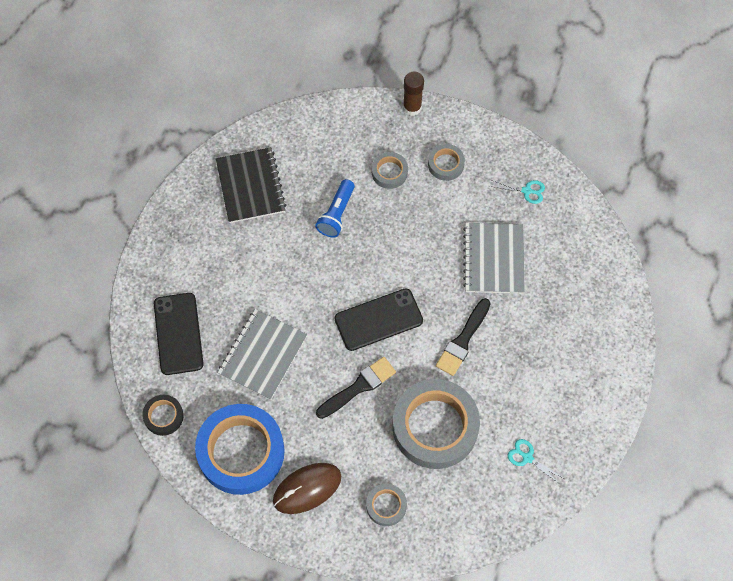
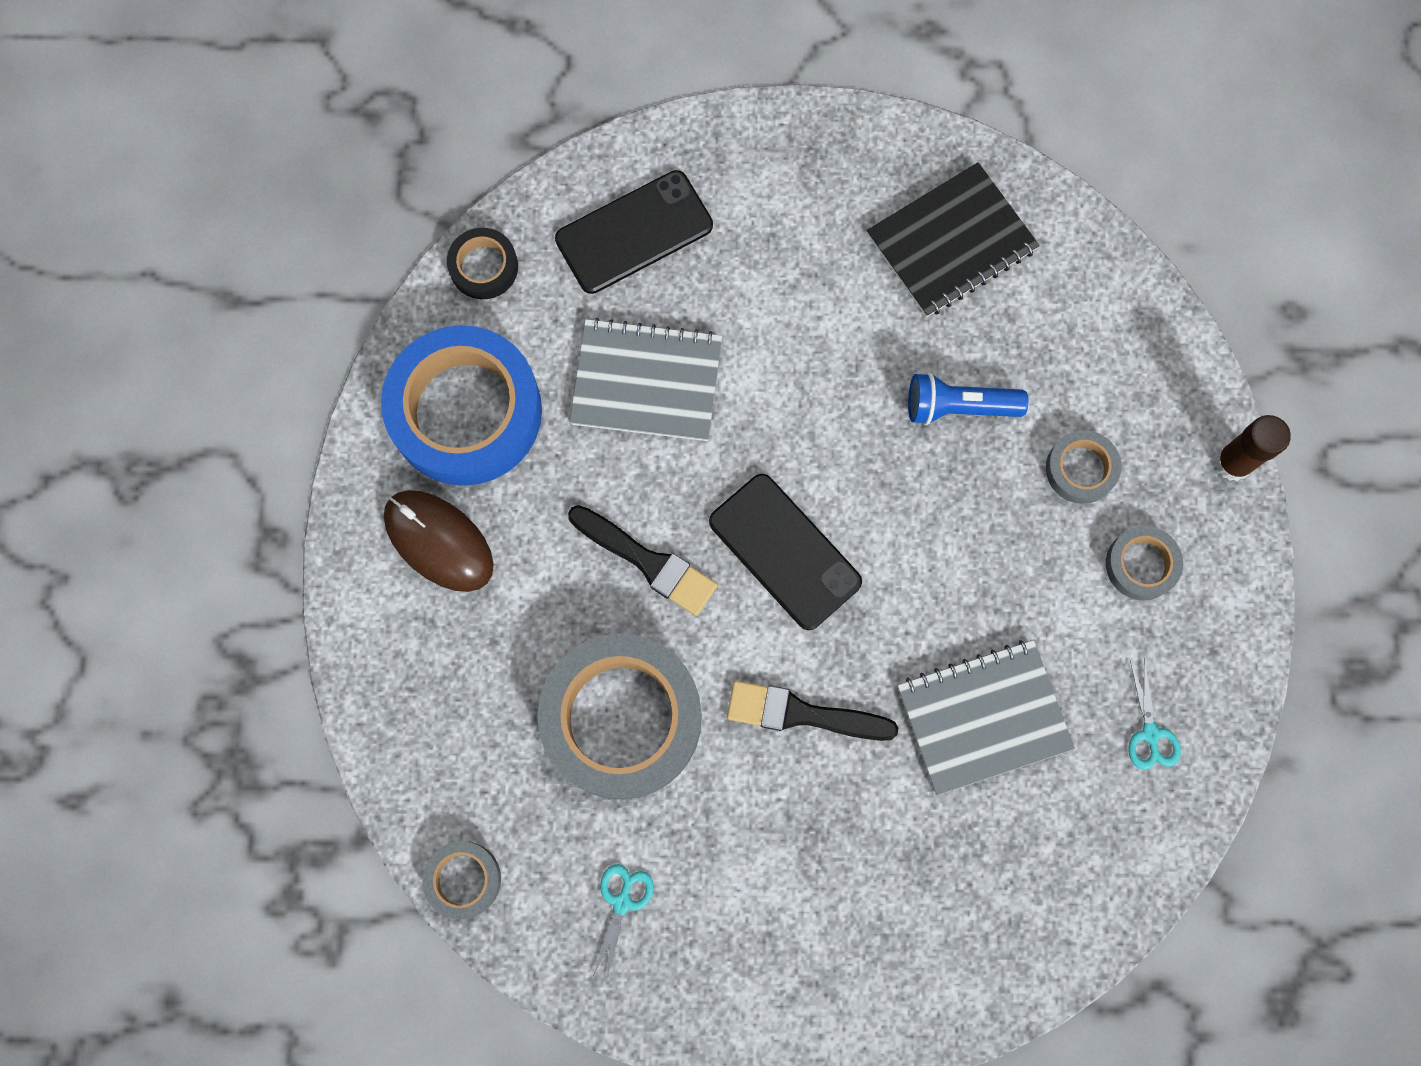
camera: 70 degrees right, 10 degrees up
grey tape [366,484,407,526] -> grey tape moved to [422,841,501,919]

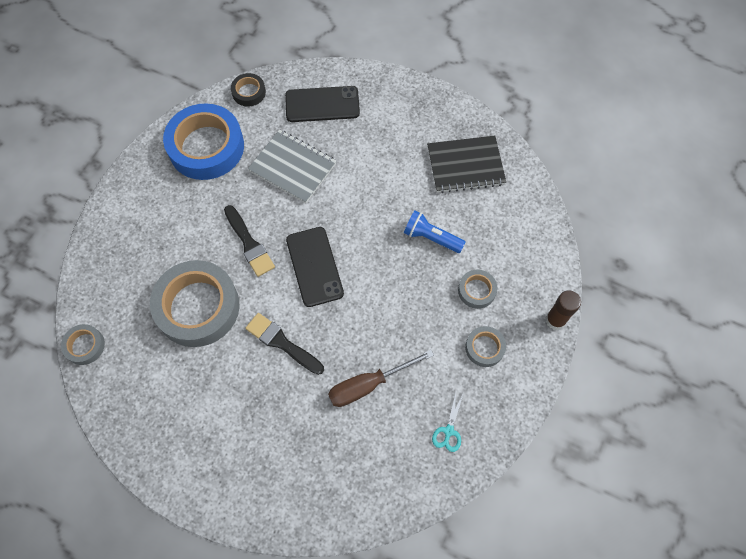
camera: 25 degrees right, 10 degrees down
brown mouse [384,490,494,592] -> none
turquoise scissors [593,864,654,982] -> none
grey notebook [898,640,1075,796] -> brown screwdriver [328,350,434,407]

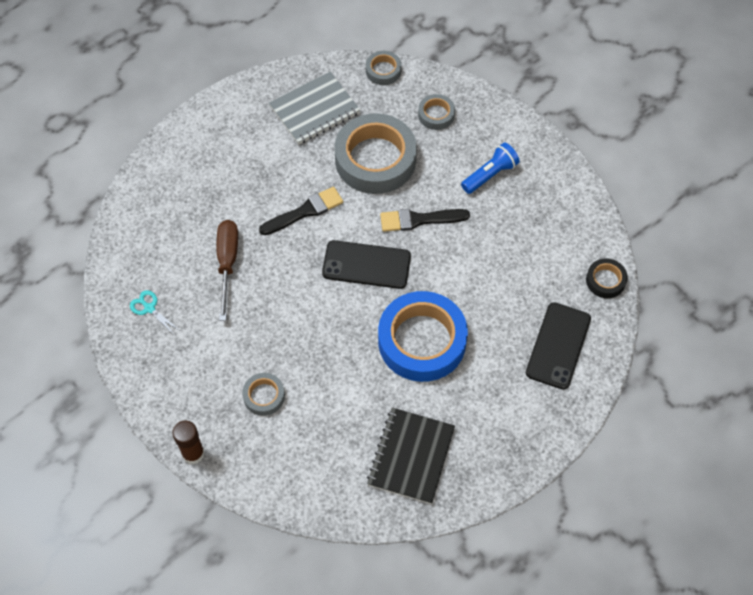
camera: 115 degrees right, 5 degrees down
blue tape [163,103,244,180] -> blue tape moved to [378,291,468,382]
grey notebook [248,129,336,203] -> grey notebook moved to [269,72,360,145]
blue flashlight [404,211,465,253] -> blue flashlight moved to [461,143,520,194]
grey tape [465,326,506,367] -> grey tape moved to [418,94,455,130]

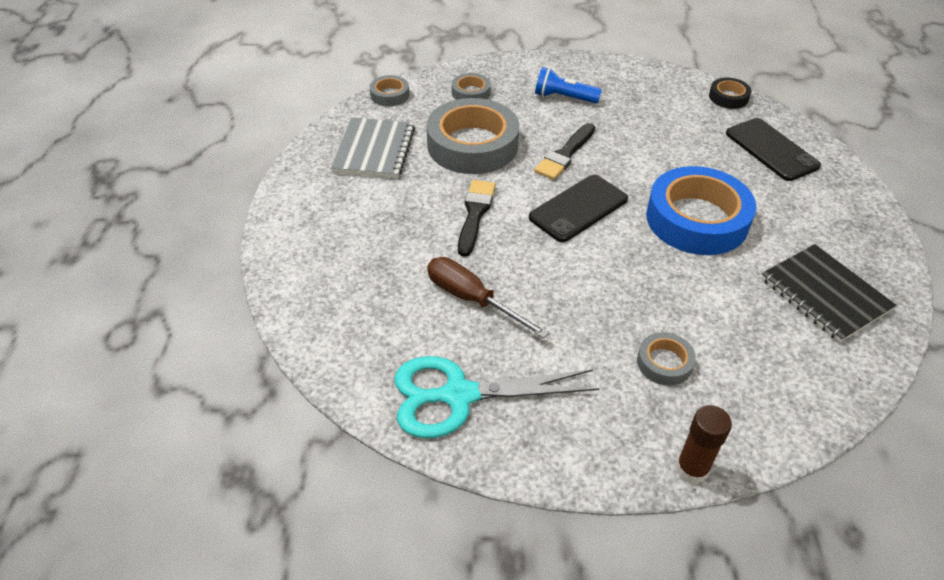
camera: 50 degrees left, 15 degrees down
turquoise scissors [130,290,179,335] -> turquoise scissors [394,356,599,438], size x2.36
blue flashlight [461,143,520,194] -> blue flashlight turned 75 degrees counterclockwise [535,67,602,103]

